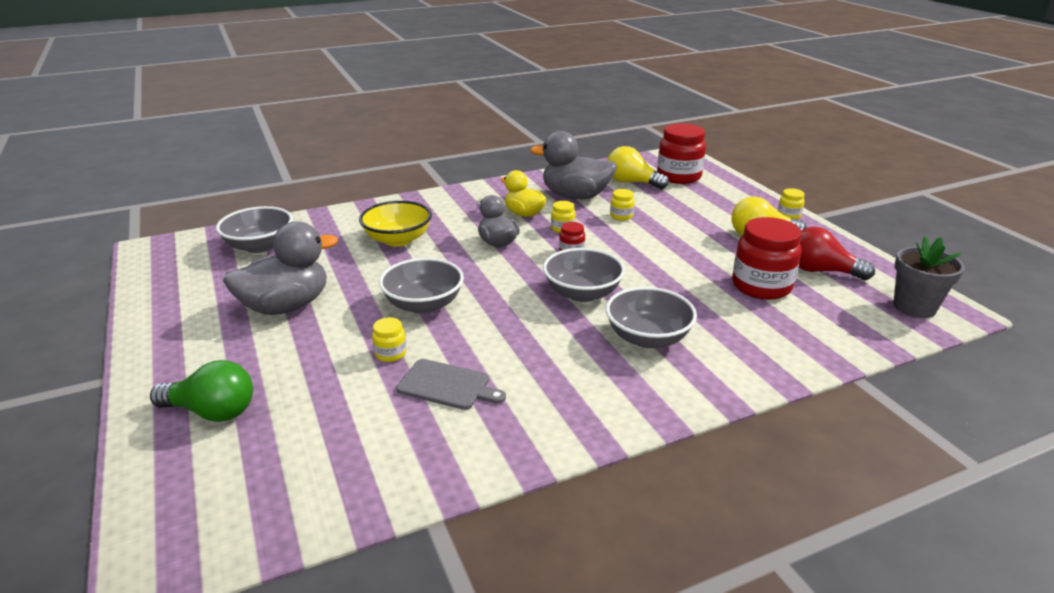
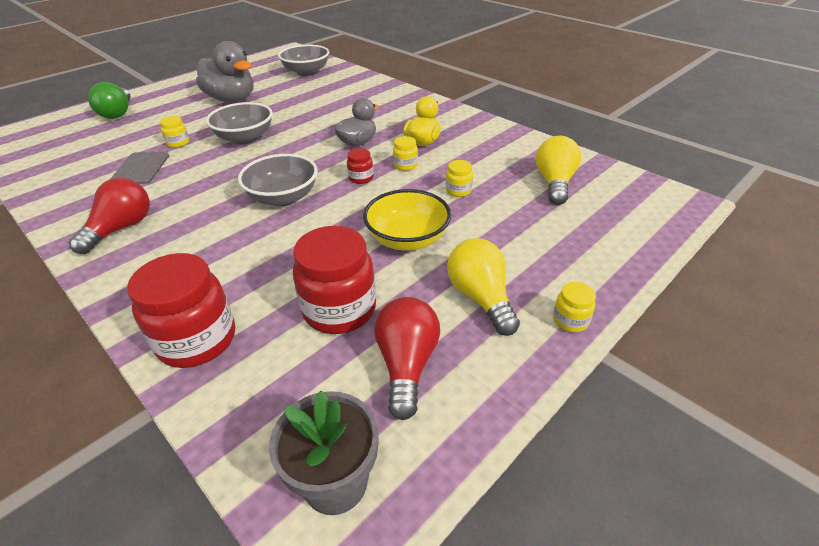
camera: 70 degrees right, 10 degrees up
yellow bowl [359,201,432,247] -> yellow bowl moved to [363,189,451,251]
grey duck [530,131,617,199] -> none
grey bowl [606,287,697,348] -> none
red jar [657,123,706,184] -> red jar moved to [127,253,235,368]
none -> red light bulb [69,178,150,254]

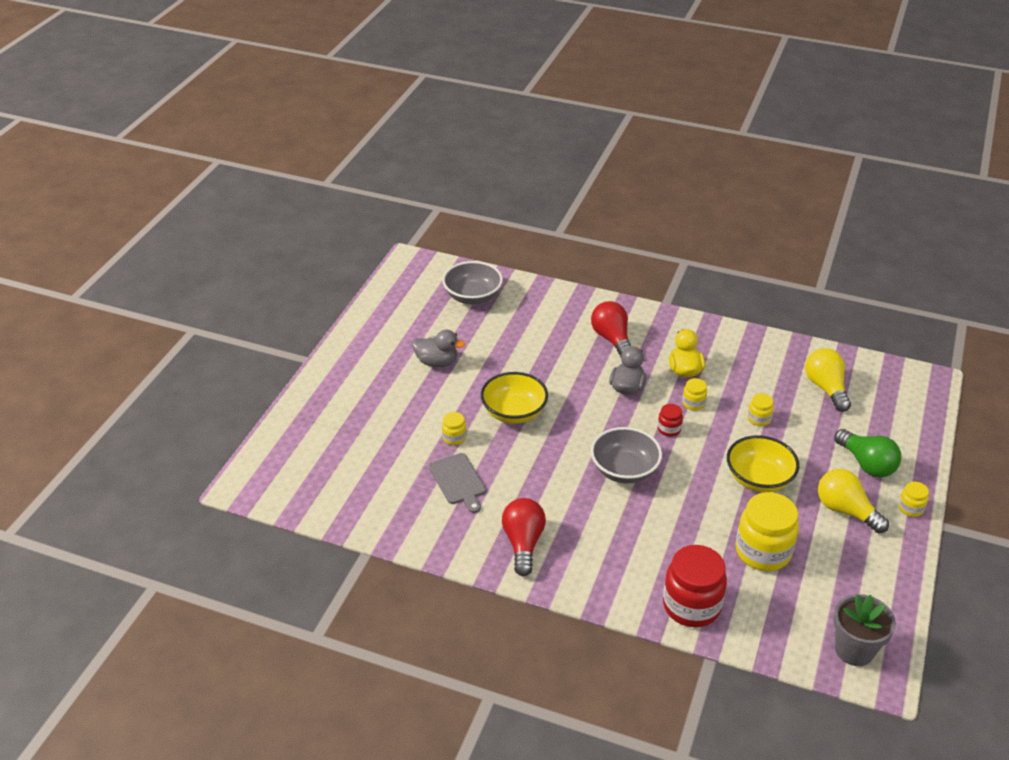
camera: 25 degrees left, 0 degrees up
green light bulb [88,82,130,119] -> green light bulb moved to [834,429,901,478]
grey duck [196,41,253,102] -> grey duck [412,330,465,367], size x0.62
grey bowl [206,102,273,144] -> yellow bowl [481,372,548,424]
red jar [293,226,376,334] -> yellow jar [736,492,799,571]
red light bulb [374,297,440,420] -> red light bulb moved to [591,301,632,358]

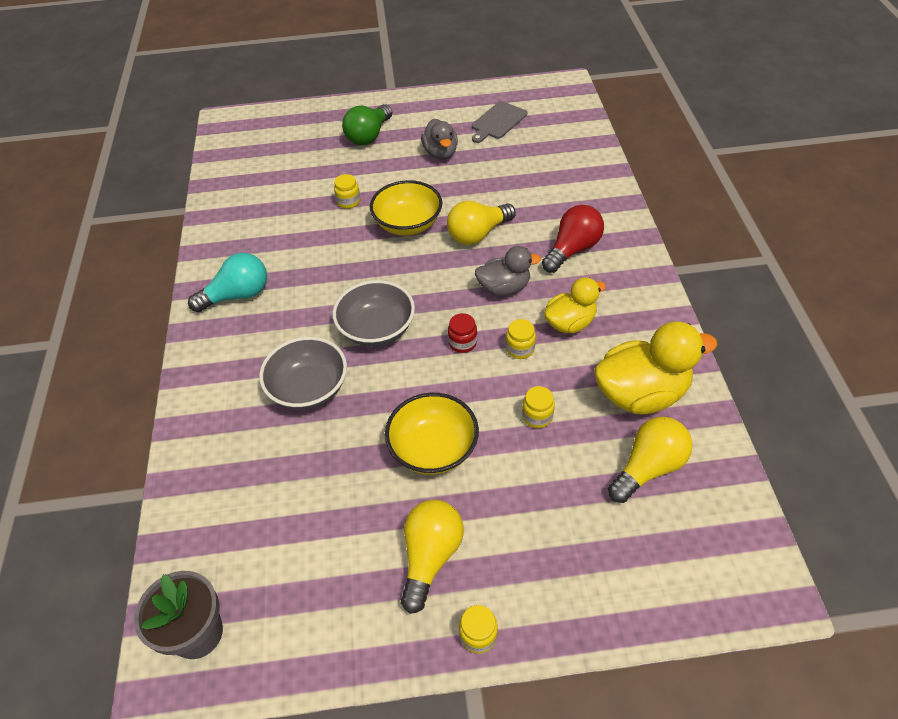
camera: 65 degrees right, 10 degrees up
grey cutting board [429,453,486,513] -> grey cutting board moved to [472,101,527,143]
grey bowl [442,261,503,304] -> grey bowl moved to [259,337,347,410]
red light bulb [502,498,546,576] -> turquoise light bulb [188,253,267,312]
red jar [663,545,727,627] -> none
yellow jar [736,492,799,571] -> none
green light bulb [834,429,901,478] -> green light bulb moved to [342,104,392,145]
none -> yellow light bulb [447,201,516,245]
none -> yellow duck [594,321,718,414]

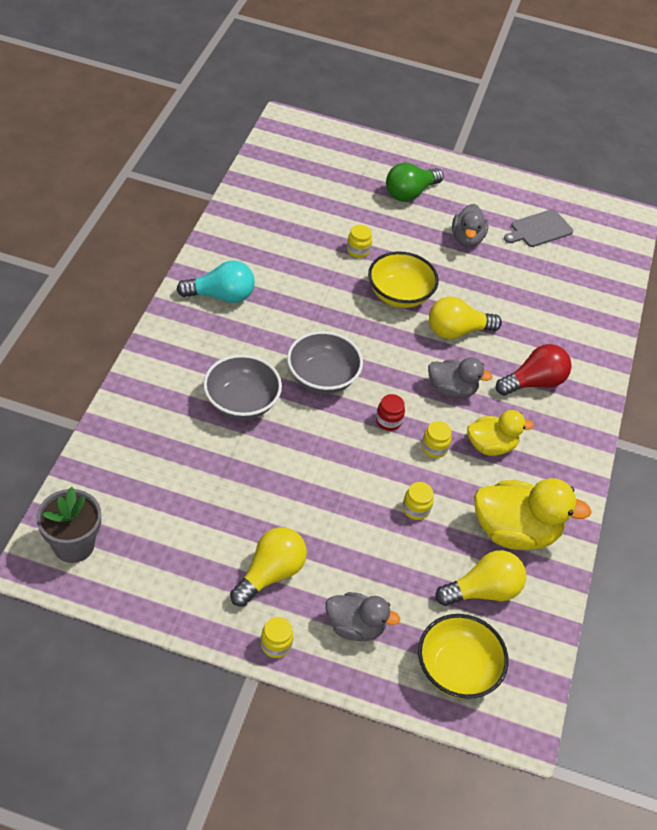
camera: 15 degrees right, 0 degrees up
yellow bowl [385,393,479,475] -> yellow bowl moved to [418,614,508,699]
none -> grey duck [325,592,400,641]

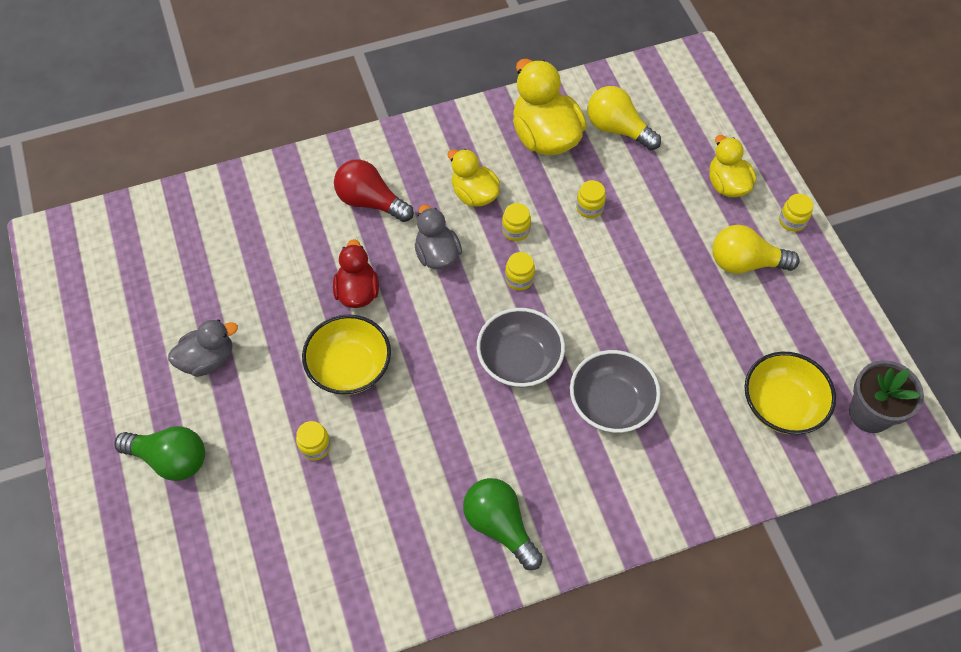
camera: 120 degrees left, 10 degrees up
turquoise light bulb [176,260,255,303] -> green light bulb [463,478,543,570]
grey duck [325,592,400,641] -> yellow duck [709,135,756,197]
red jar [376,394,405,431] -> yellow jar [505,252,535,291]
yellow bowl [418,614,508,699] -> yellow bowl moved to [744,352,836,435]
yellow light bulb [429,297,502,339] -> red duck [333,239,379,308]
grey cutting board [504,209,573,247] -> none

